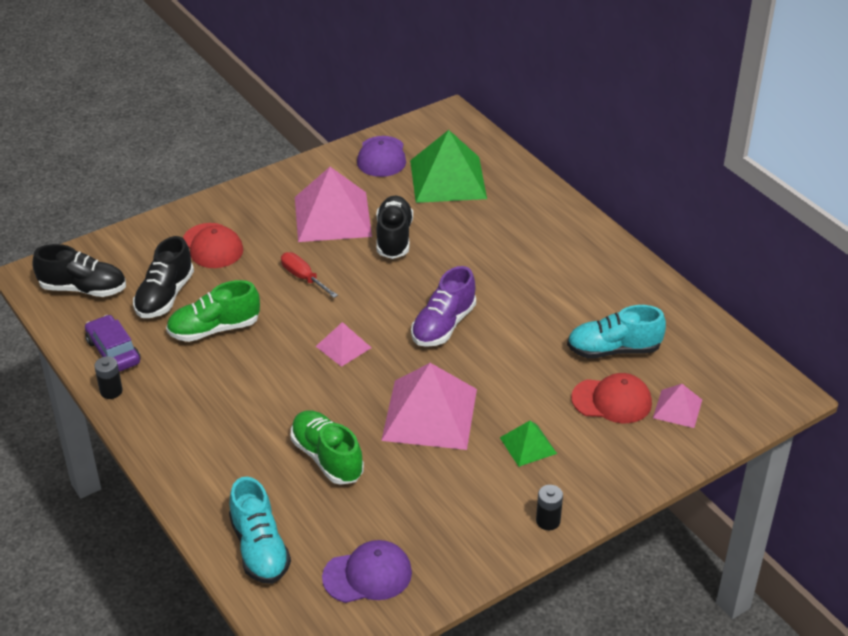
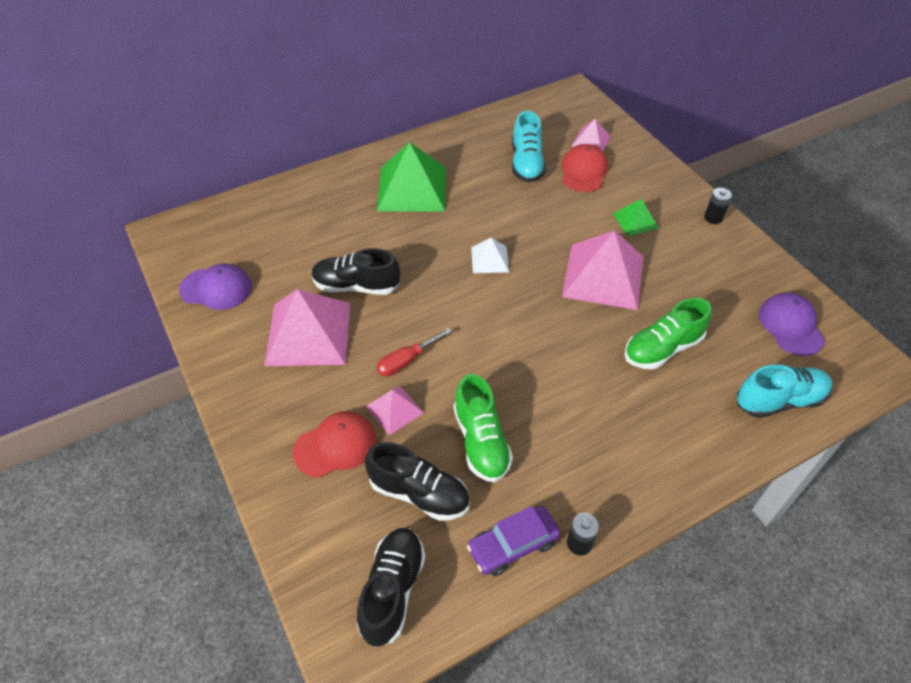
camera: 85 degrees left, 10 degrees up
pink pyramid [316,322,371,367] -> pink pyramid moved to [366,386,424,435]
green pyramid [410,130,487,203] -> green pyramid moved to [377,142,446,212]
purple shoe [411,266,476,347] -> white pyramid [471,238,509,273]

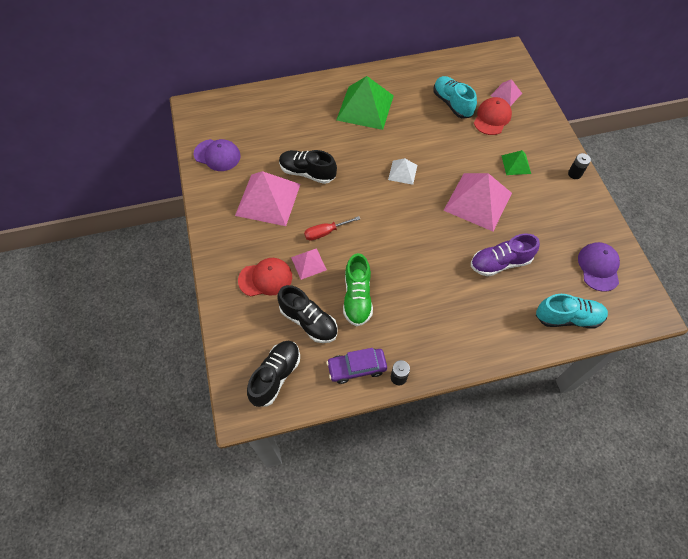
camera: 15 degrees right, 10 degrees up
turquoise shoe [512,111,546,183] -> turquoise shoe turned 135 degrees clockwise [433,76,477,118]
green shoe [624,298,712,369] -> purple shoe [471,234,540,277]

